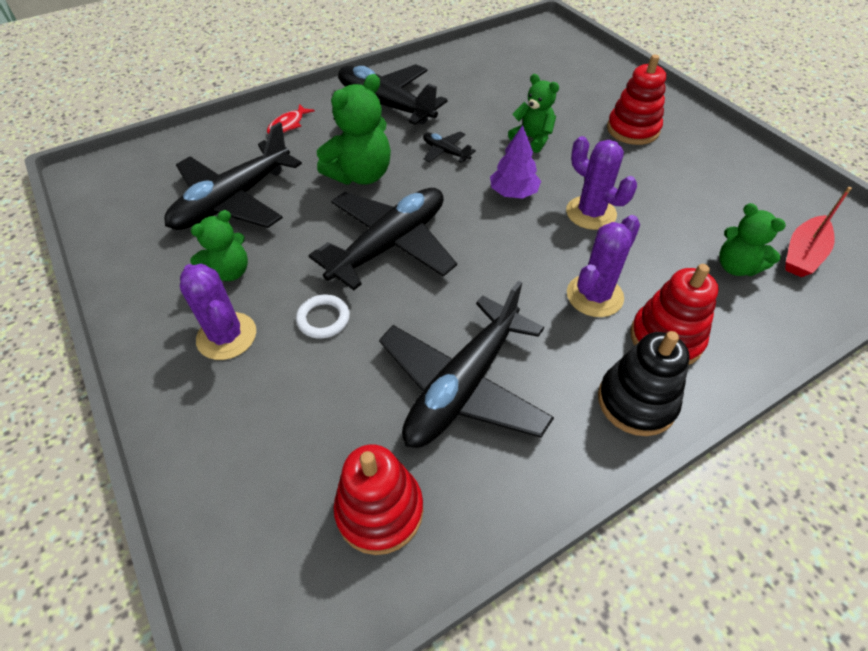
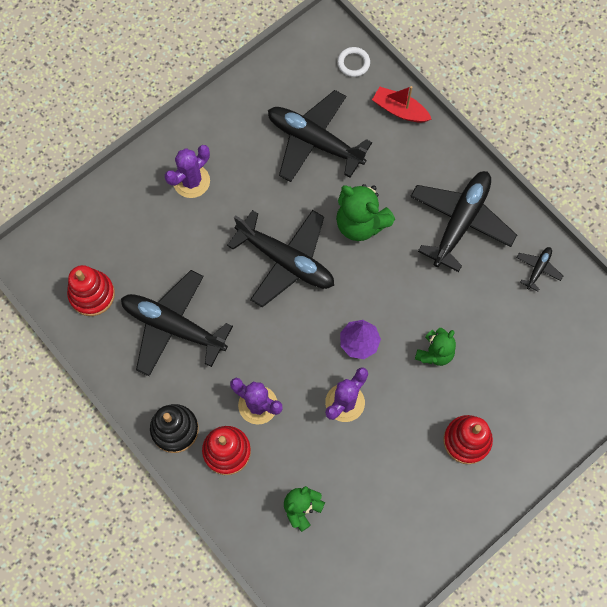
camera: 80 degrees right, 20 degrees up
green teddy bear [190,210,248,281] -> none
red fish [267,104,315,134] -> none
white ring [296,294,350,339] -> white ring moved to [337,47,370,77]
black plane [423,132,476,163] -> black plane moved to [517,247,563,292]
red boat [785,187,852,277] -> red boat moved to [372,86,432,123]

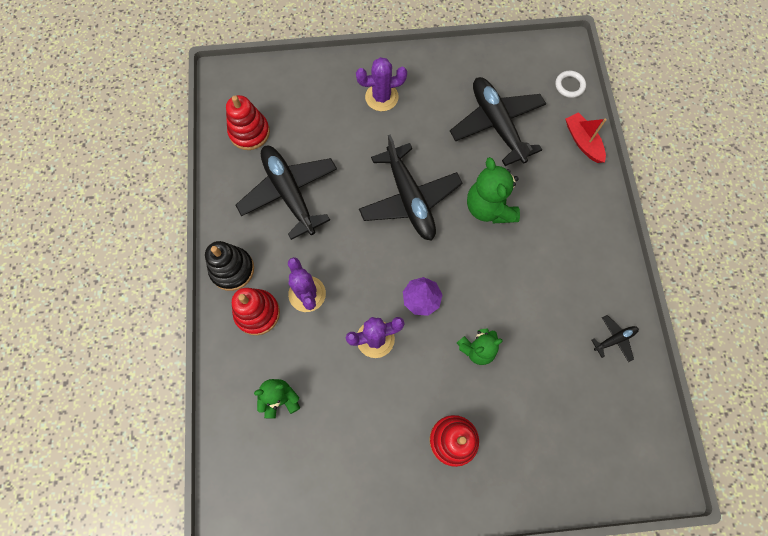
camera: 35 degrees right, 0 degrees up
black plane [410,171,517,272] -> none

